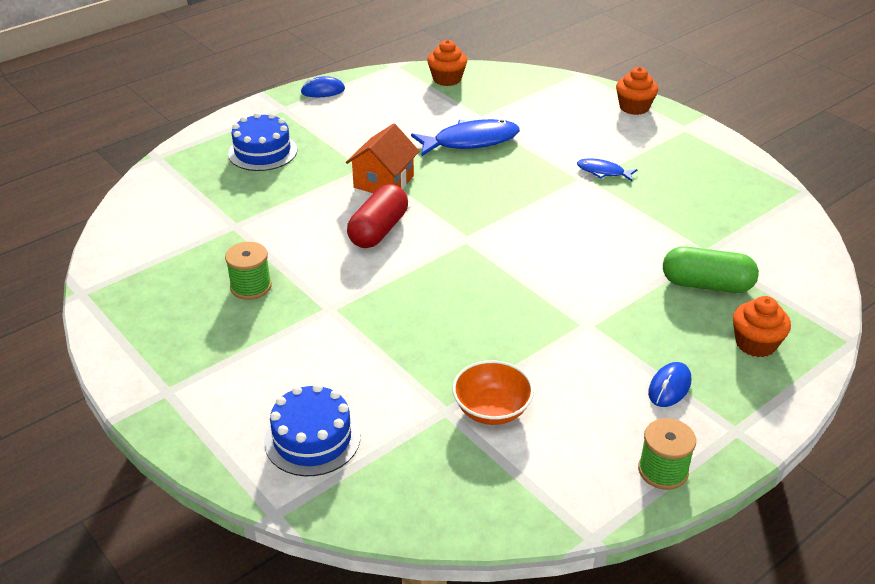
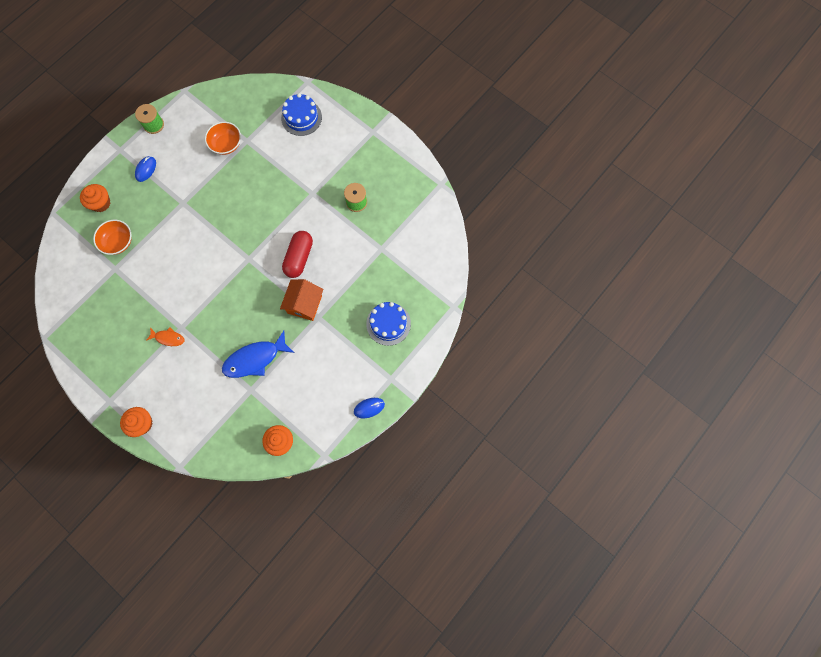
camera: 170 degrees right, 35 degrees up
blue fish [577,158,638,181] -> orange fish [146,327,184,346]
green capsule [663,246,759,293] -> orange bowl [93,220,132,255]

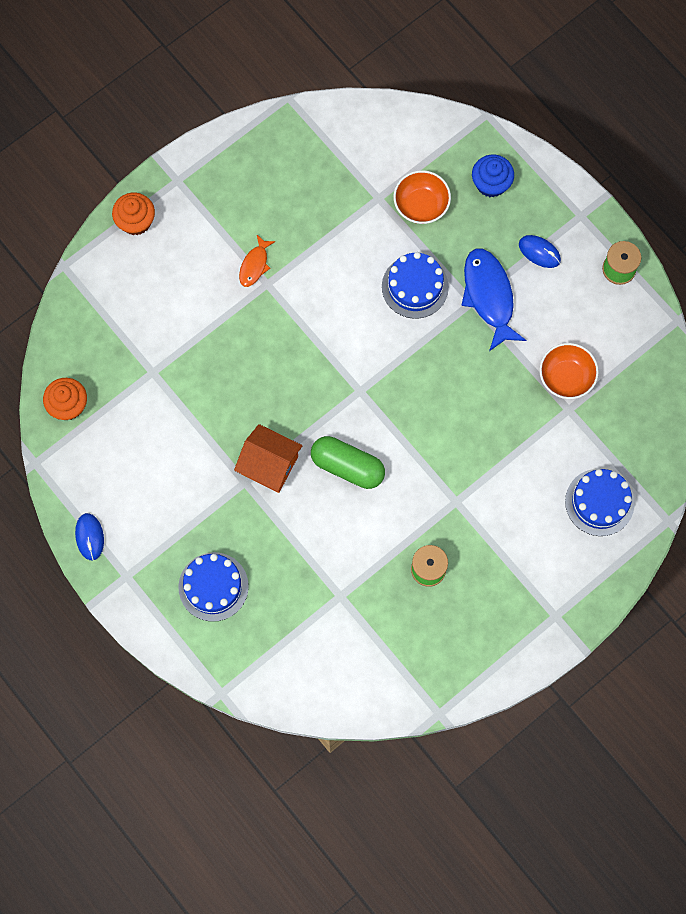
camera: 100 degrees right, 0 degrees up
orange cupcake [80,184,110,212] -> blue cupcake [472,154,514,197]
blue fish [222,331,294,378] -> blue fish moved to [461,248,527,351]
red capsule [282,231,313,278] -> green capsule [311,436,385,489]
none -> blue cake [382,252,449,319]

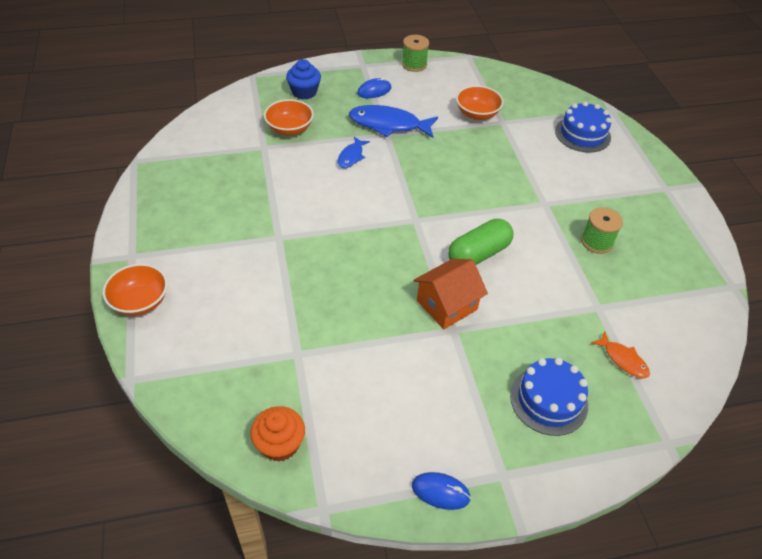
camera: 65 degrees left, 25 degrees down
orange cupcake [112,193,155,235] -> orange bowl [103,264,168,316]
orange fish [239,235,275,287] -> orange fish moved to [591,331,650,378]
blue cake [382,252,449,319] -> blue fish [338,137,370,168]

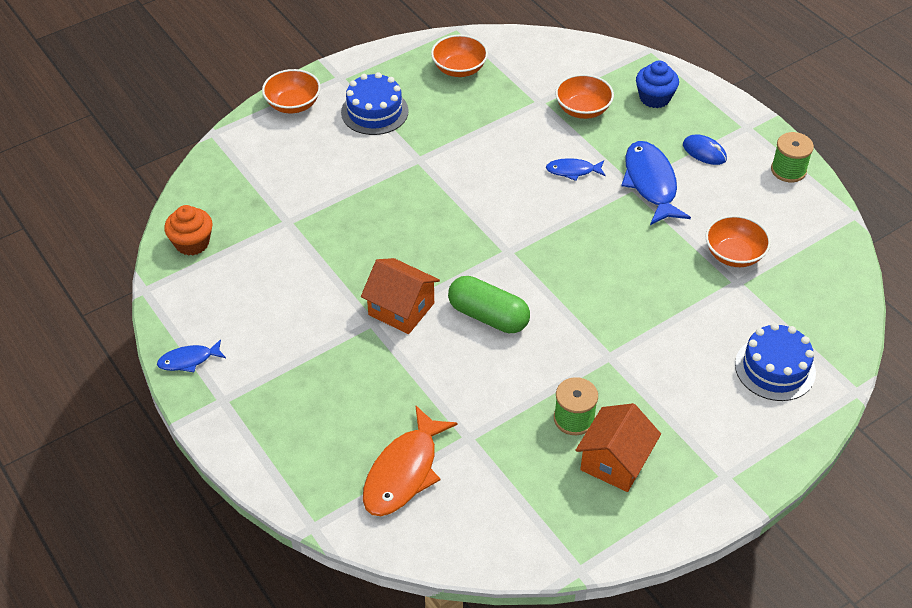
camera: 70 degrees right, 0 degrees up
blue mouse [412,472,471,510] -> blue fish [157,339,226,372]
blue cake [510,358,588,436] -> blue cake moved to [341,72,409,135]
orange fish [591,331,650,378] -> orange fish [363,405,458,516], size x1.88
none -> orange bowl [431,35,488,77]
none -> orange house [575,403,661,492]

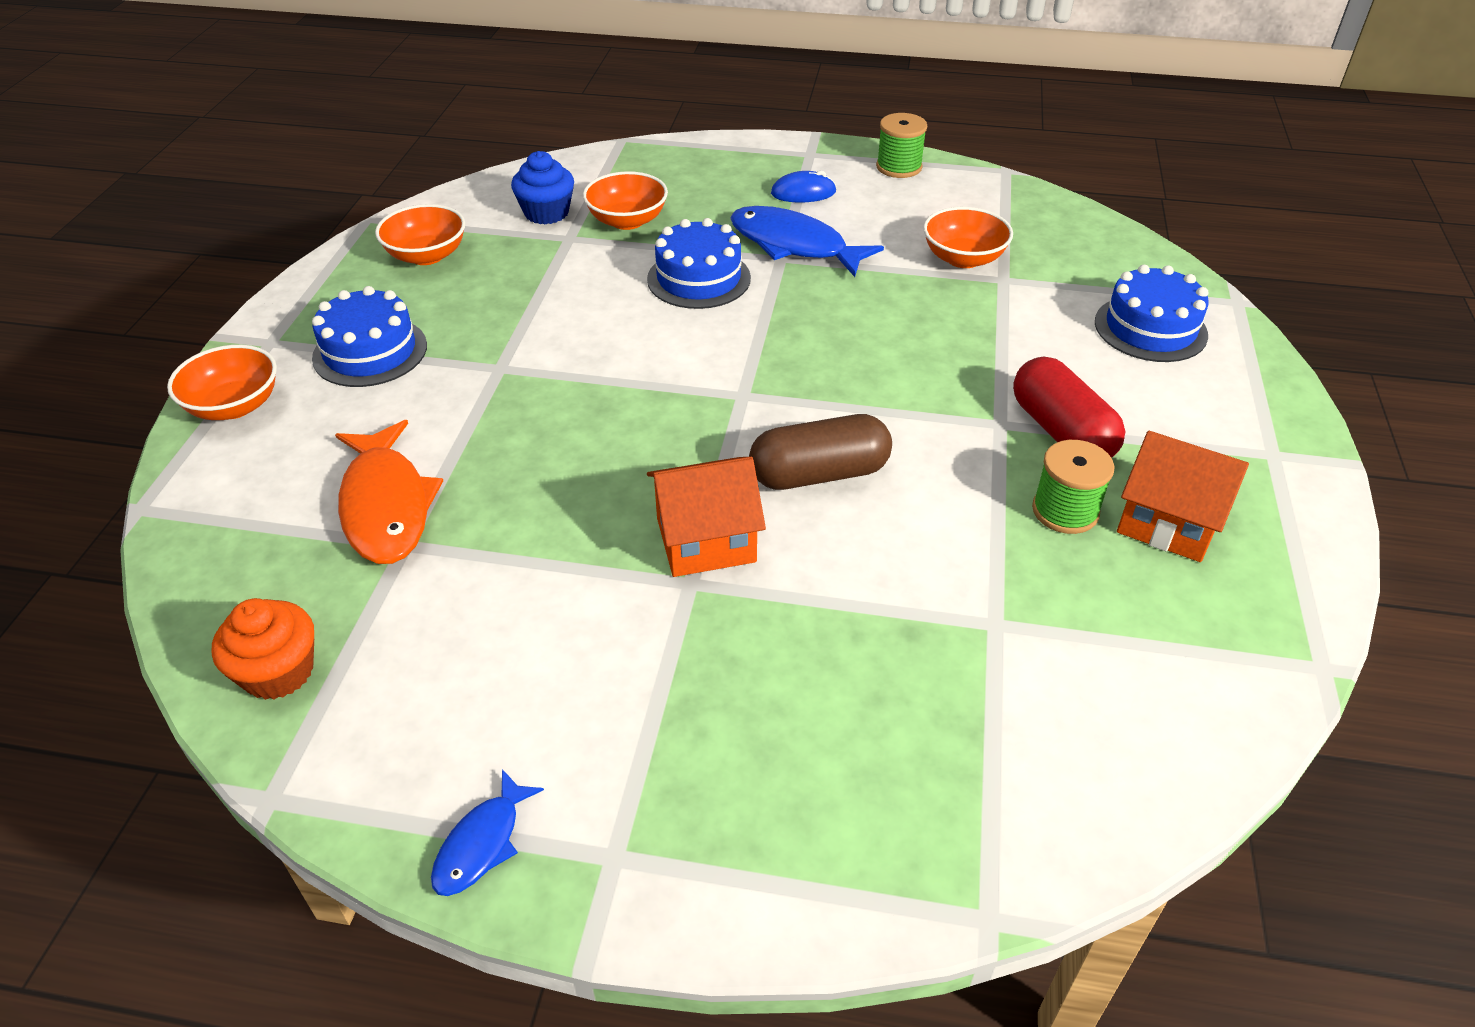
camera: 45 degrees left, 5 degrees down
orange fish [363,405,458,516] -> orange fish moved to [335,420,443,564]
green capsule [448,276,530,333] -> brown capsule [749,414,892,490]
blue fish [546,158,606,181] -> blue cake [647,218,751,309]
orange house [575,403,661,492] -> orange house turned 45 degrees counterclockwise [1117,431,1249,562]
blue cupcake [636,60,679,108] -> blue cupcake moved to [511,151,574,225]
none -> red capsule [1013,356,1125,458]

